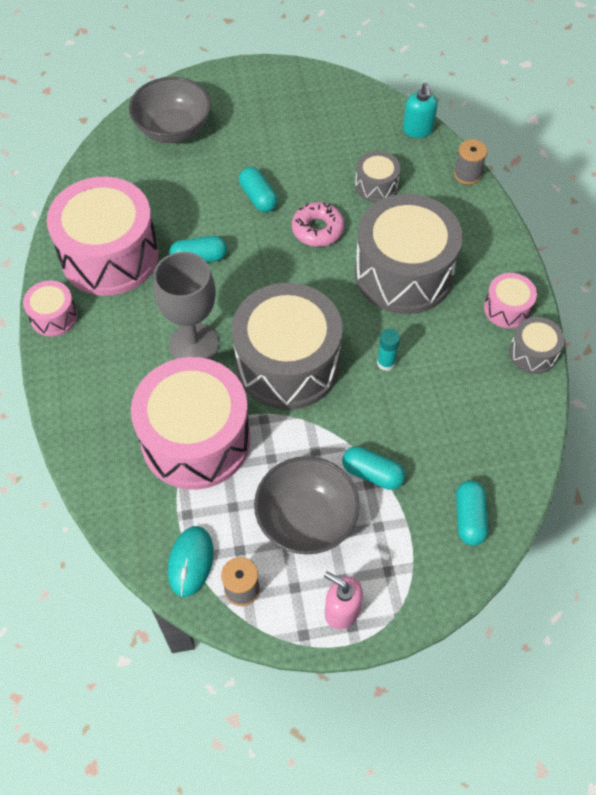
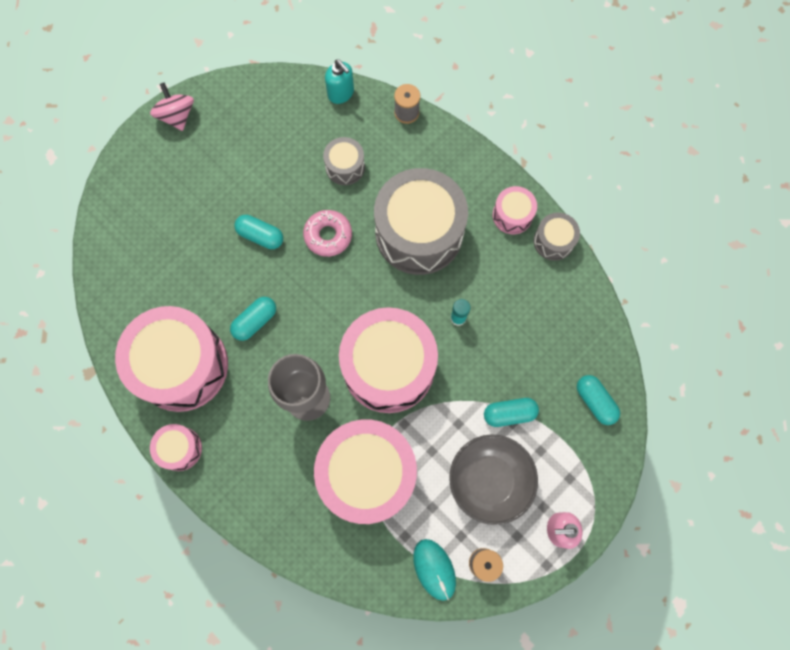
camera: 35 degrees left, 15 degrees up
grey bowl [129,77,211,143] -> none
grey drum [232,283,343,410] -> pink drum [339,307,438,413]
none -> pink spinning top [150,82,194,131]

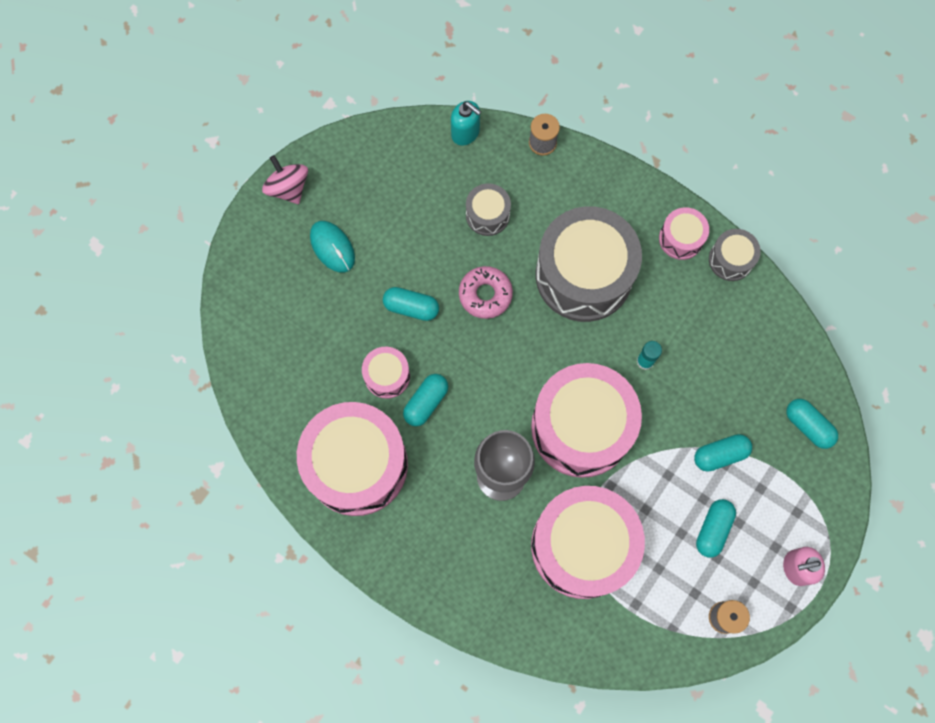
camera: 10 degrees left, 0 degrees up
pink drum [150,424,202,471] -> pink drum moved to [362,347,410,399]
turquoise mouse [413,539,456,601] -> turquoise mouse moved to [310,221,355,273]
grey bowl [449,434,538,525] -> turquoise capsule [696,499,736,558]

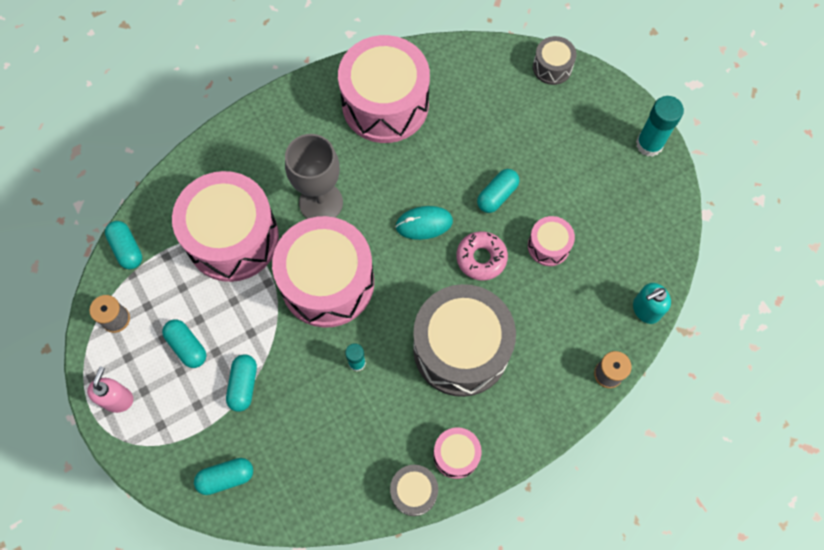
camera: 115 degrees right, 5 degrees down
pink spinning top [262,155,308,204] -> turquoise glue stick [636,96,684,157]
turquoise mouse [310,221,355,273] -> turquoise mouse moved to [395,206,453,240]
pink drum [362,347,410,399] -> pink drum moved to [528,216,575,266]
turquoise capsule [403,374,448,426] -> turquoise capsule moved to [105,221,142,269]
grey drum [466,183,511,236] -> grey drum moved to [533,36,577,85]

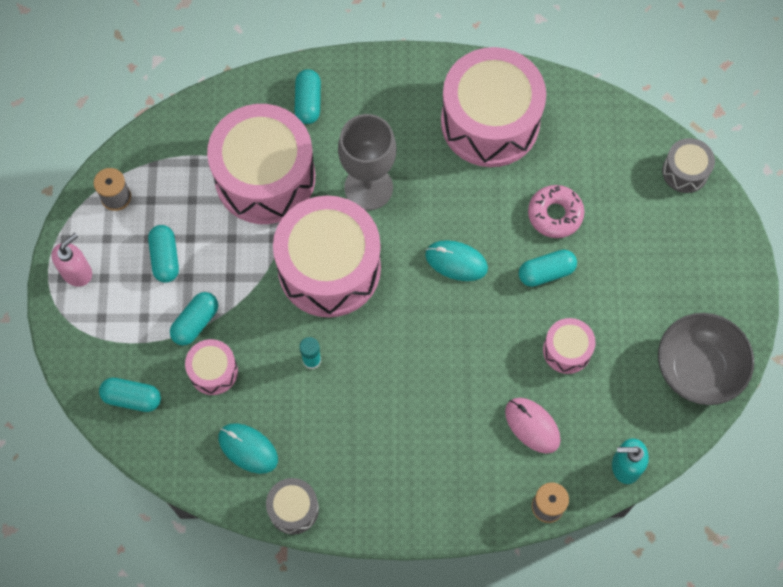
camera: 30 degrees right, 0 degrees up
turquoise capsule [105,221,142,269] -> turquoise capsule moved to [295,69,321,124]
grey drum [413,284,516,397] -> none
pink drum [433,427,482,479] -> pink drum moved to [185,339,238,395]
pink donut [456,231,508,281] -> pink donut moved to [528,185,584,238]
turquoise glue stick [636,96,684,157] -> none
none -> turquoise mouse [218,423,278,474]
none -> pink mouse [505,398,561,454]
none -> grey bowl [658,313,754,405]

